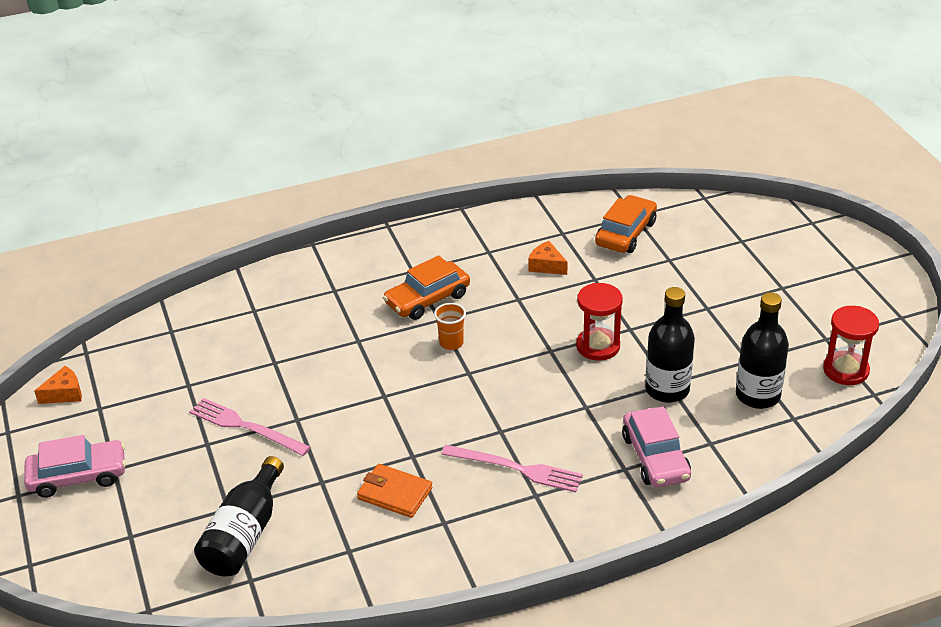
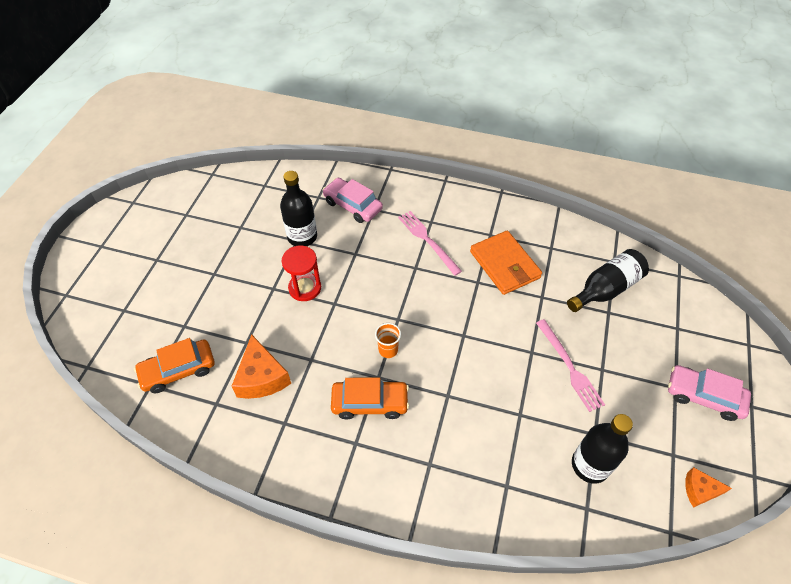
camera: 145 degrees left, 15 degrees up
orange wallet [357,464,432,518] -> orange wallet [470,231,542,295], size x1.53
orange cheese [528,241,568,275] -> orange cheese [231,334,291,399], size x1.72
pink car [622,407,691,487] -> pink car turned 75 degrees counterclockwise [323,178,383,223]
black bottle [736,292,789,409] -> black bottle moved to [572,414,633,484]
red hourglass [823,306,879,385] -> none

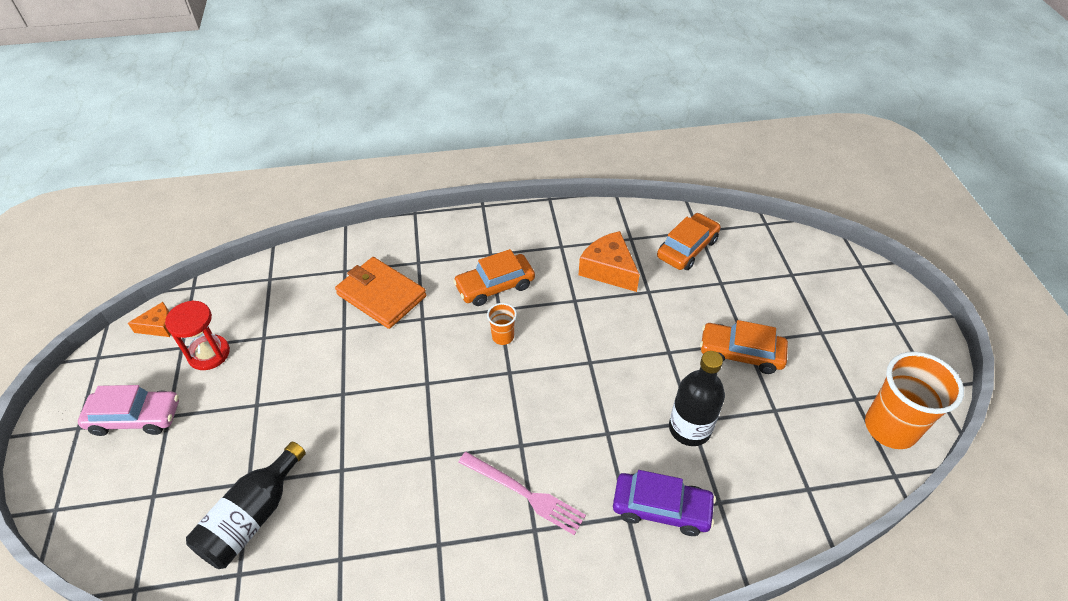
camera: 155 degrees right, 5 degrees down
red hourglass [282,246,321,301] -> red hourglass moved to [165,300,230,370]
pink car [323,178,383,223] -> purple car [613,470,716,536]
orange wallet [470,231,542,295] -> orange wallet moved to [335,257,426,329]
pink fork [536,319,605,412] -> none
black bottle [572,414,633,484] -> none
none -> orange car [700,320,788,374]
none -> orange cup [865,351,964,449]

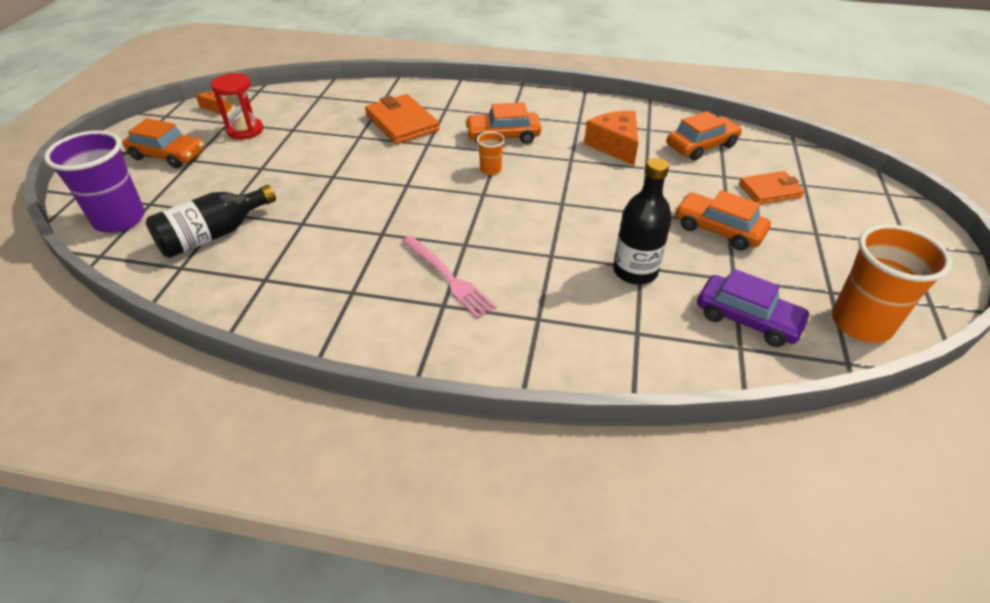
camera: 20 degrees right, 5 degrees down
pink car [78,385,179,436] -> orange car [122,118,205,168]
purple car [613,470,716,536] -> purple car moved to [697,269,811,347]
none -> purple cup [44,130,145,233]
none -> orange wallet [739,171,805,204]

